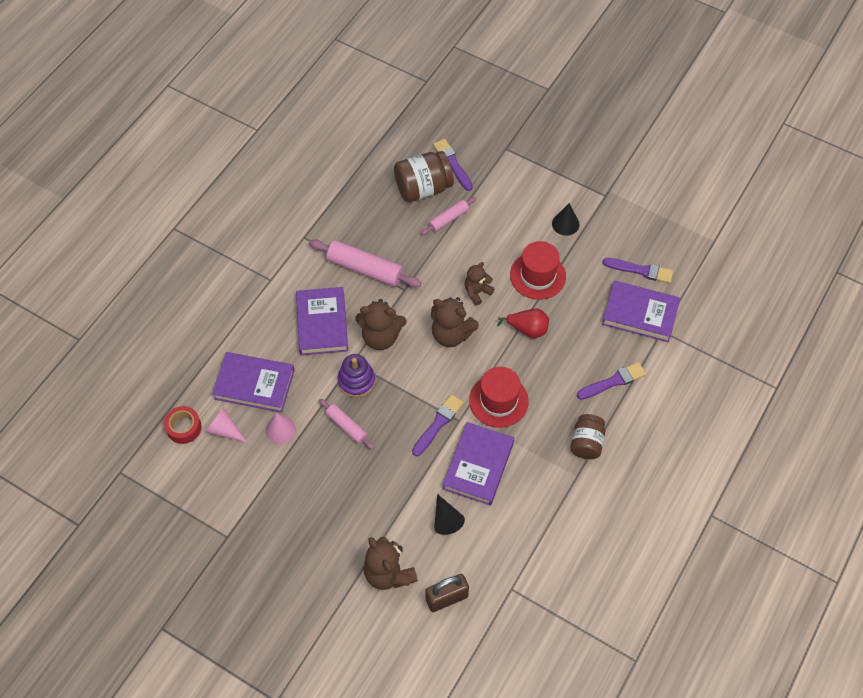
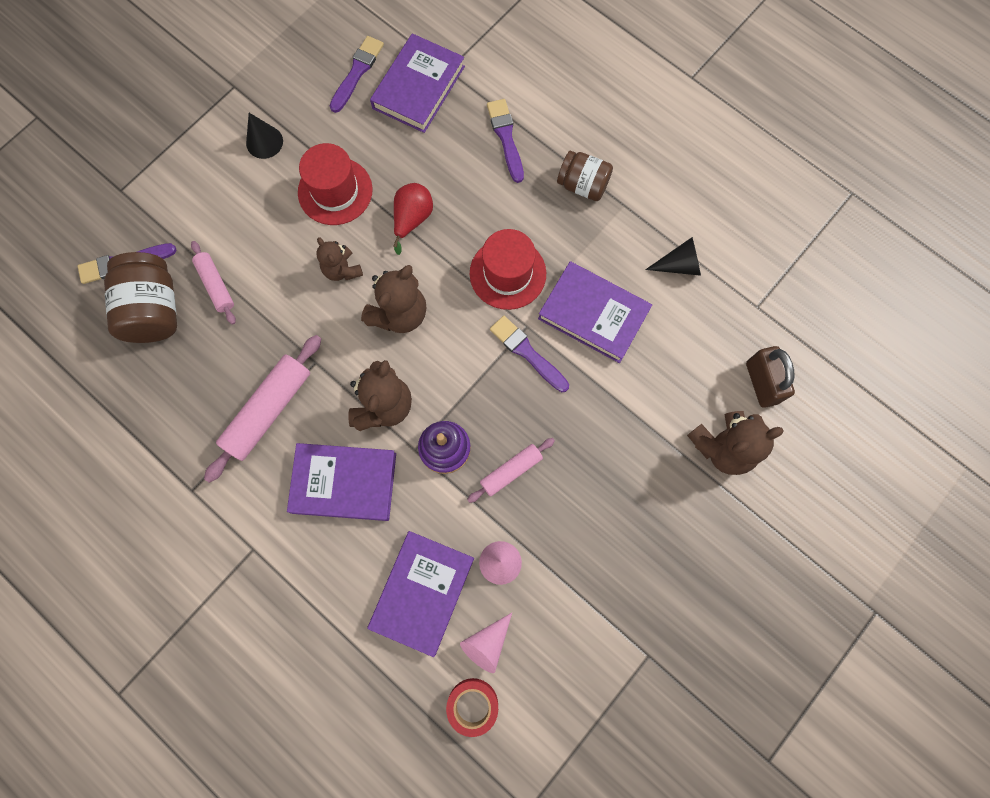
camera: 80 degrees left, 15 degrees up
black cone [434,494,465,535] -> black cone moved to [645,237,701,276]

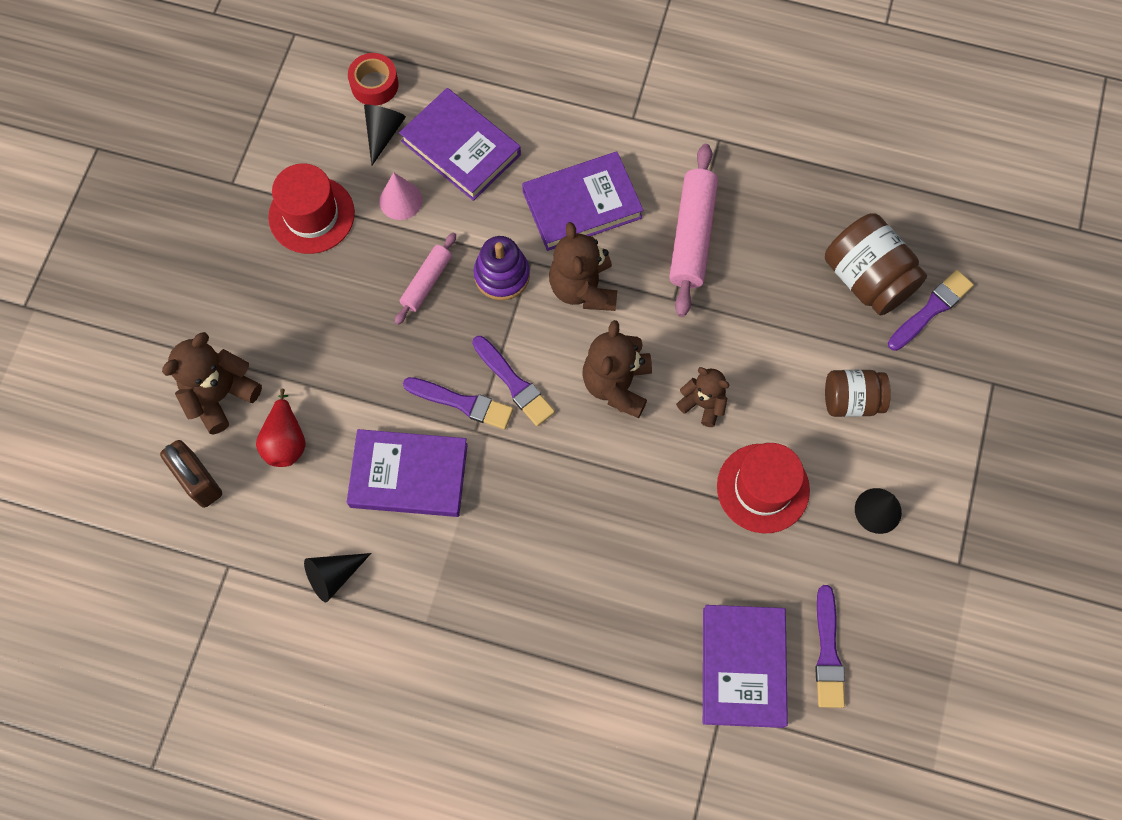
camera: 155 degrees right, 5 degrees down
pink rolling pin [191,241,236,325] -> none
purple book [367,531,474,657] -> purple book turned 45 degrees counterclockwise [399,88,521,201]
red pear [393,183,433,255] -> red pear moved to [256,389,306,467]
pink cone [460,613,512,673] -> black cone [364,104,406,165]
red hat [470,229,546,310] -> red hat moved to [268,163,355,254]
purple brush [487,99,524,183] -> purple brush moved to [472,336,555,426]
brown jar [557,151,613,201] -> brown jar moved to [825,370,891,417]

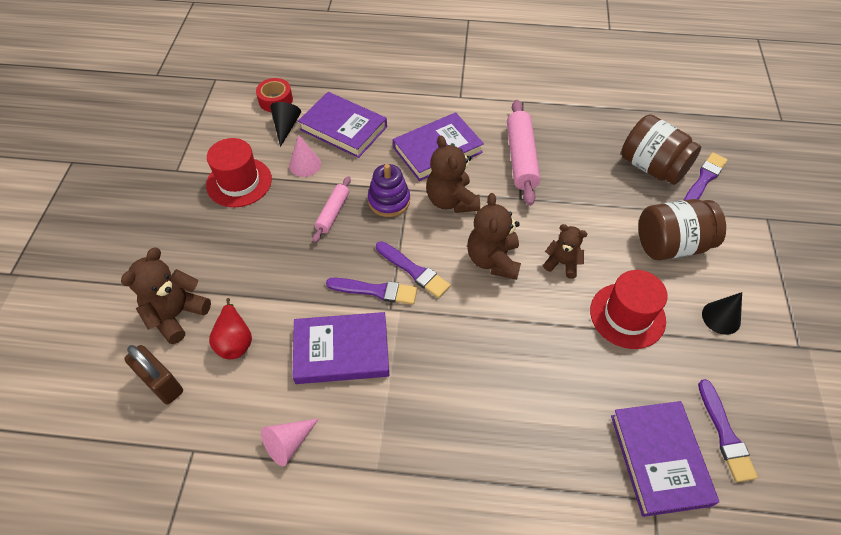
camera: 10 degrees left, 15 degrees down
black cone [304,553,371,602] -> pink cone [261,418,319,466]
brown jar [825,370,891,417] -> brown jar [638,199,726,260], size x1.53

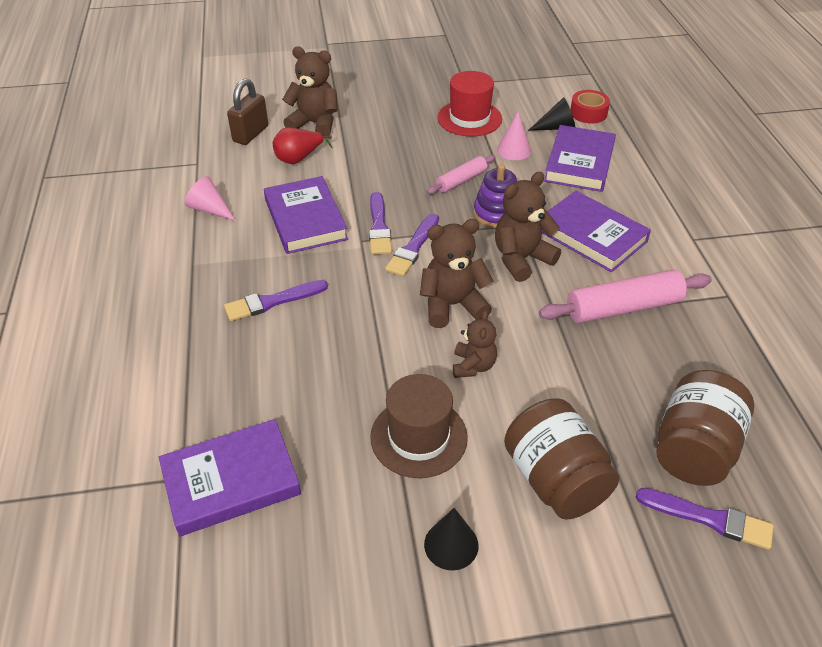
camera: 75 degrees right, 10 degrees down
pink rolling pin [313,176,351,243] -> pink rolling pin turned 45 degrees counterclockwise [427,155,495,194]
red hat [590,270,668,349] -> brown hat [370,374,468,478]
purple brush [698,379,758,482] -> purple brush moved to [224,280,328,321]

